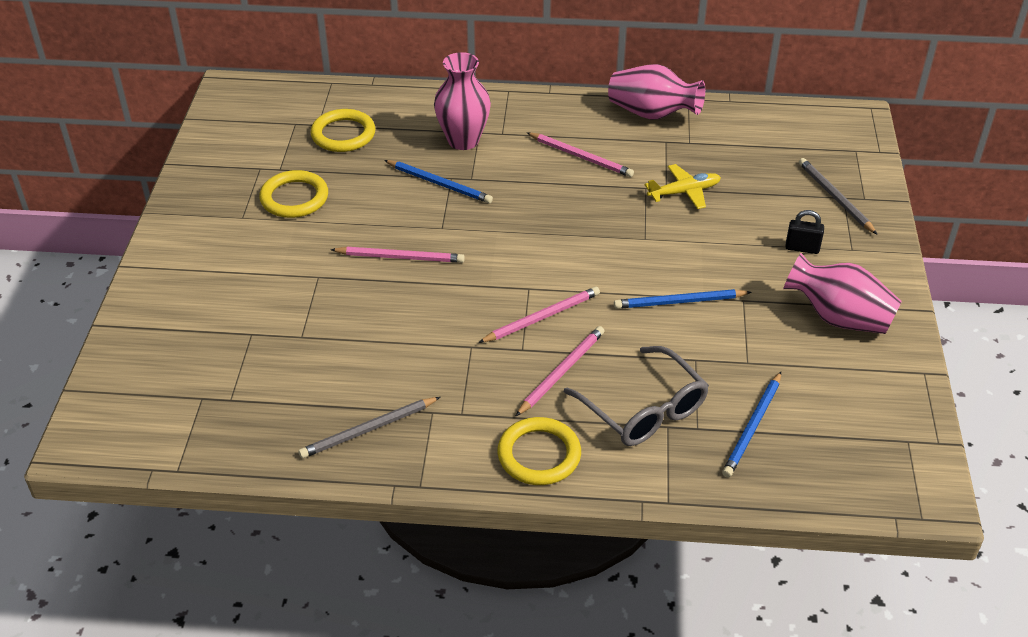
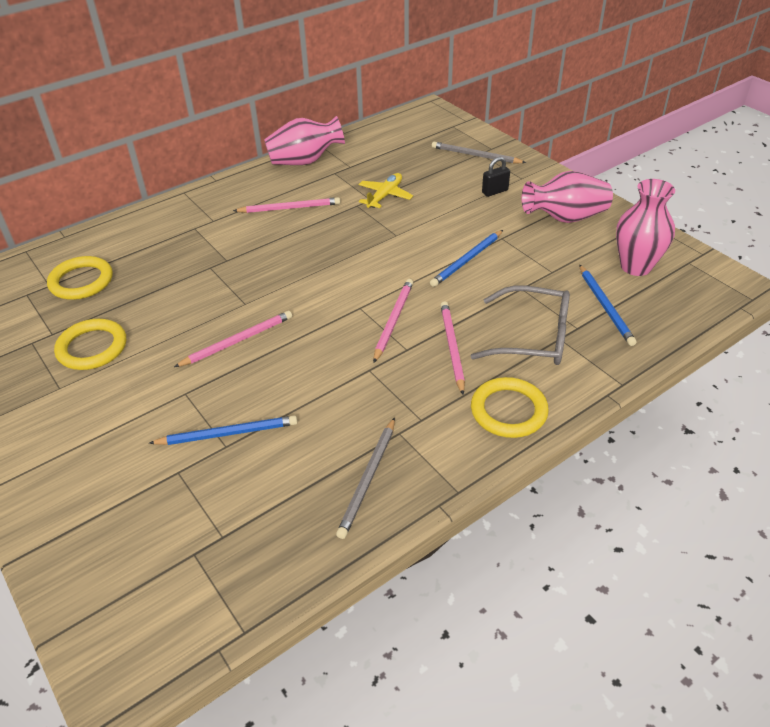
camera: 40 degrees left, 0 degrees up
blue pencil [384,160,493,203] -> blue pencil moved to [149,416,297,445]
pink vase [434,52,491,150] -> pink vase moved to [616,179,675,276]

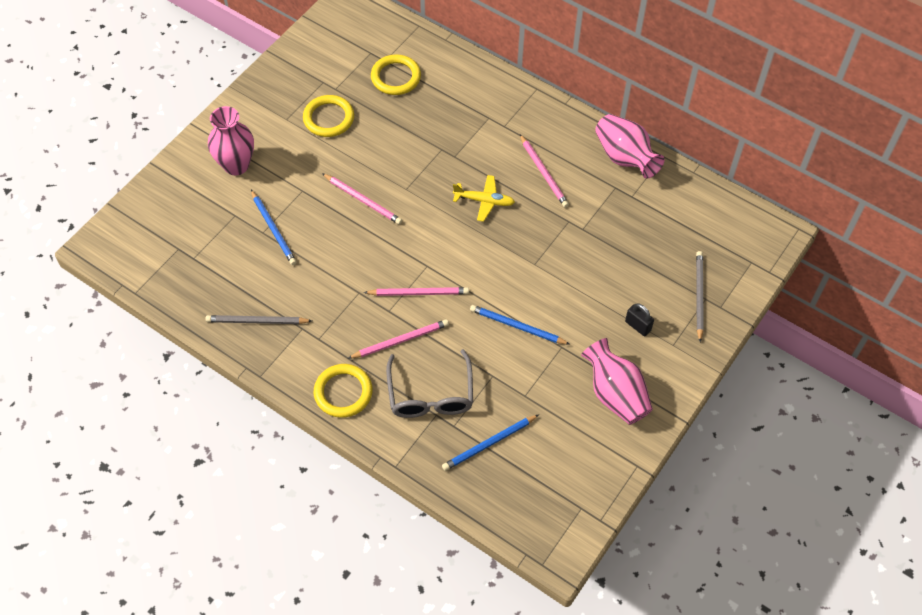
camera: 70 degrees right, 15 degrees up
yellow plane [358,173,413,208] -> yellow plane moved to [453,175,515,222]
pink vase [616,179,675,276] -> pink vase moved to [208,106,254,175]

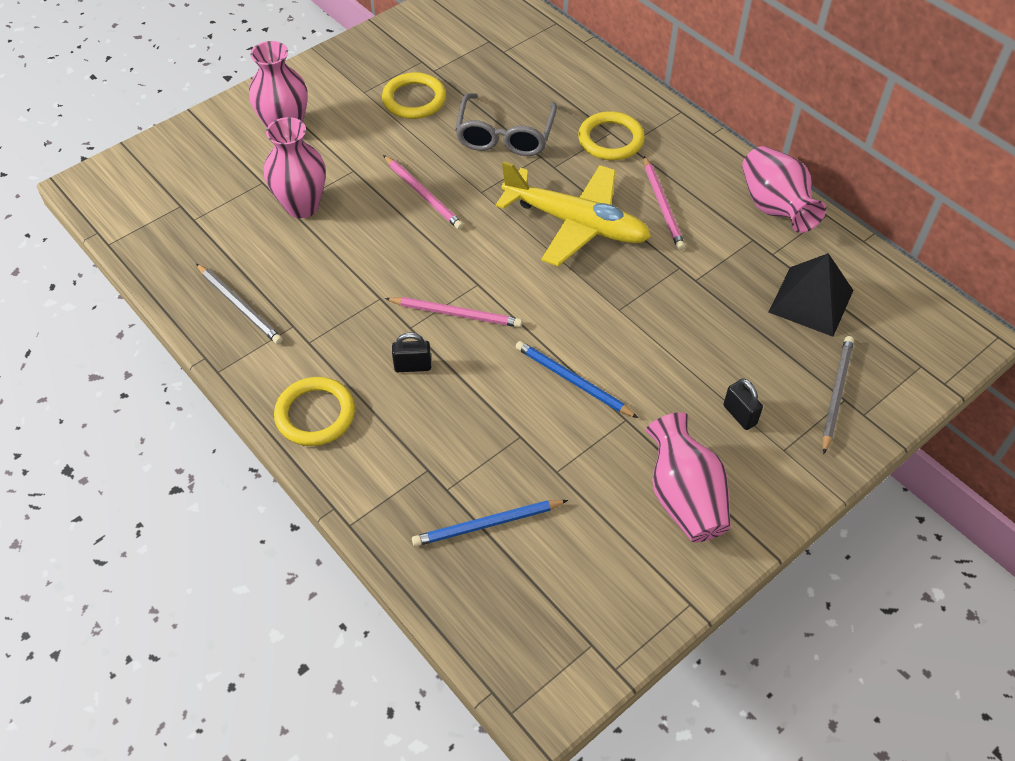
camera: 15 degrees right, 5 degrees down
grey pencil [205,315,312,324] -> grey pencil turned 150 degrees counterclockwise [196,264,283,344]
blue pencil [251,190,297,265] -> pink vase [264,117,326,218]
pink pencil [347,319,449,359] -> black padlock [392,332,431,372]
yellow ring [371,54,421,95] -> yellow ring moved to [578,111,645,160]
grey glasses [386,349,473,418] -> grey glasses moved to [455,93,557,156]
yellow plane [453,175,515,222] -> yellow plane [496,161,651,266], size x1.93
none -> black pyramid [769,253,854,337]

